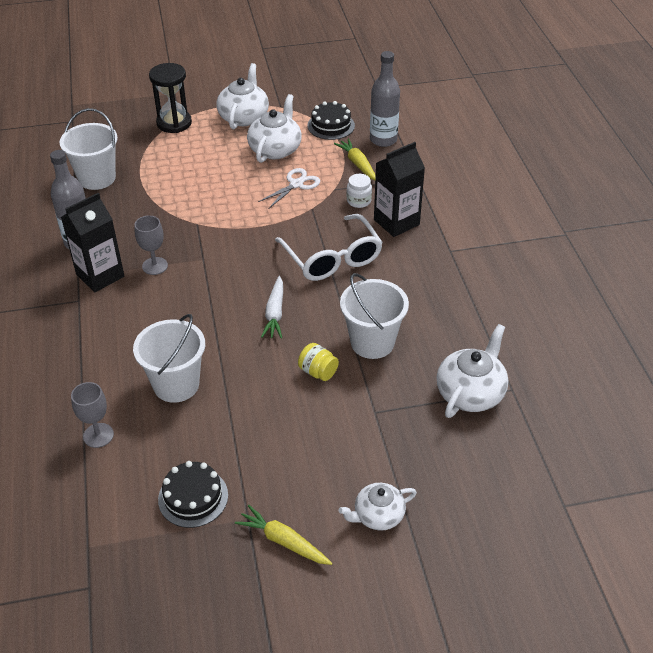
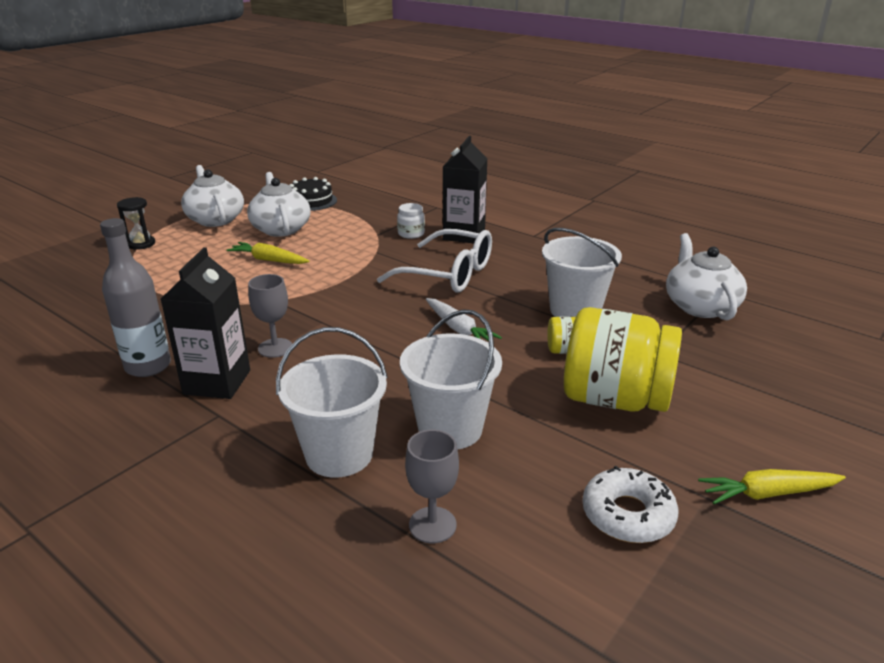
camera: 40 degrees left, 15 degrees down
white bucket [60,108,118,190] -> white bucket moved to [276,327,388,478]
black hourglass [149,63,192,133] -> black hourglass [117,197,155,250], size x0.63
black cake [158,461,228,528] -> white donut [582,466,679,543]
white scissors [258,168,320,209] -> none
yellow carrot [334,139,376,180] -> yellow carrot moved to [226,242,309,264]
white teapot [339,483,417,531] -> none
grey bottle [370,51,400,147] -> none
none -> yellow jar [564,307,682,412]

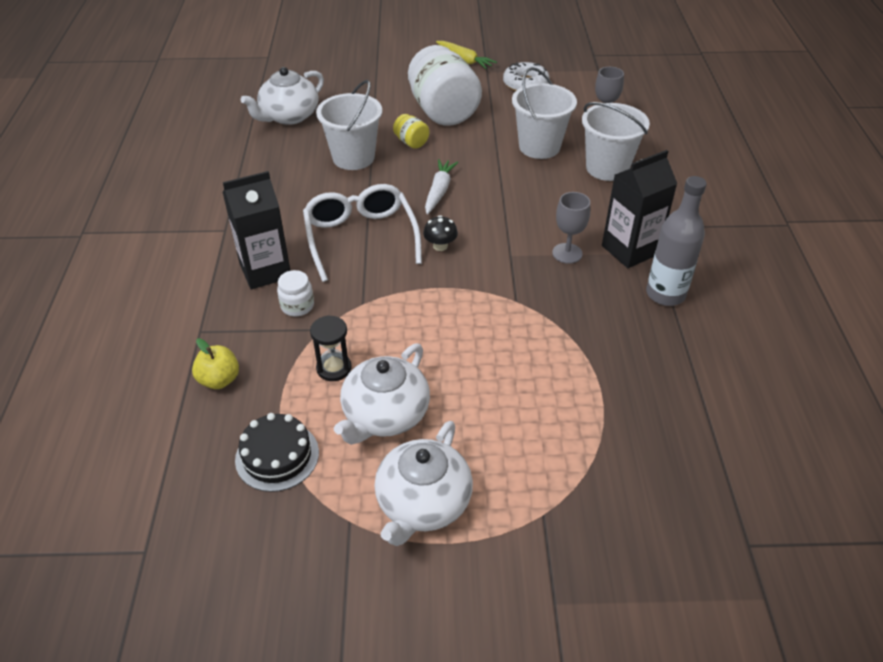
camera: 130 degrees left, 15 degrees up
black hourglass [117,197,155,250] -> black hourglass moved to [310,315,352,381]
yellow carrot [226,242,309,264] -> none
yellow jar [564,307,682,412] -> white jar [408,45,482,126]
none -> yellow apple [192,338,239,389]
none -> black mushroom [423,215,458,251]

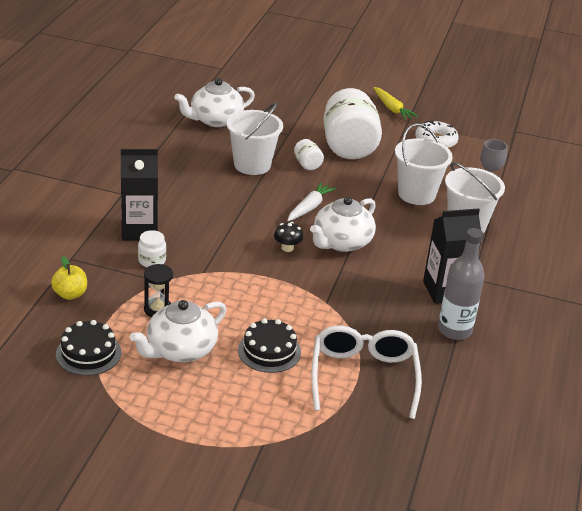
camera: 15 degrees right, 10 degrees down
white glasses [303,184,422,282] -> white glasses moved to [311,326,422,419]
white teapot [374,421,473,546] -> white teapot moved to [310,196,376,252]
yellow jar [393,114,429,149] -> white jar [294,139,324,170]
grey goblet [552,192,590,264] -> none
none -> black cake [238,318,301,373]

